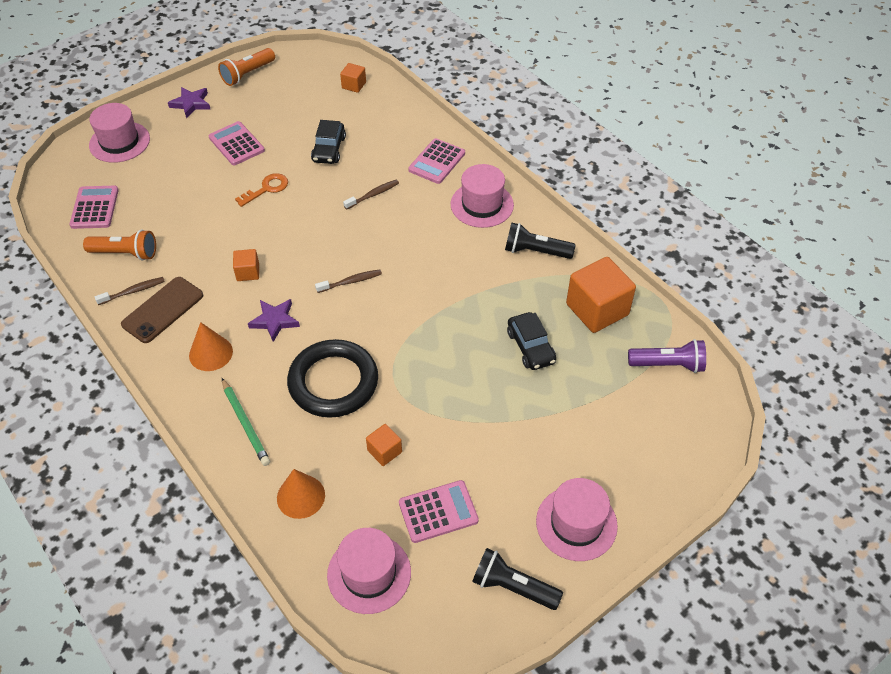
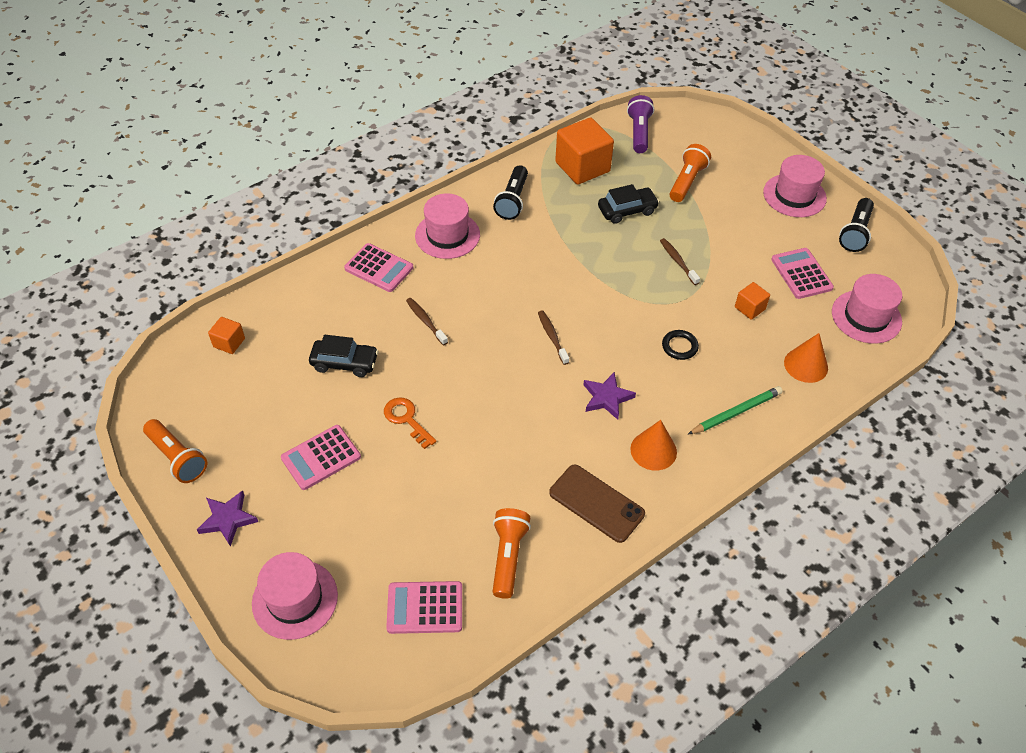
camera: 90 degrees left, 0 degrees up
brown toothbrush [95,277,165,305] -> brown toothbrush moved to [660,238,700,285]
orange cube [233,249,259,281] -> none
black ring [287,339,378,418] -> black ring [662,330,699,360], size x0.42
none -> orange flashlight [670,144,711,202]

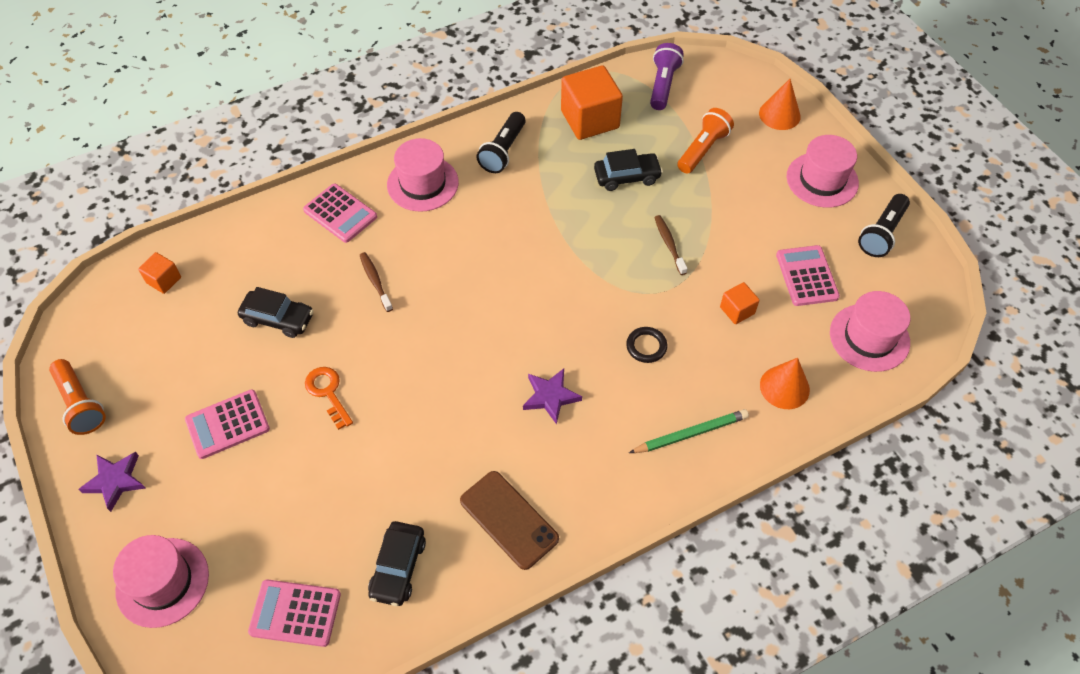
camera: 10 degrees right, 5 degrees up
orange flashlight [492,508,531,599] -> black car [368,521,426,606]
brown toothbrush [538,310,569,365] -> none
orange cone [630,420,677,471] -> orange cone moved to [759,79,801,130]

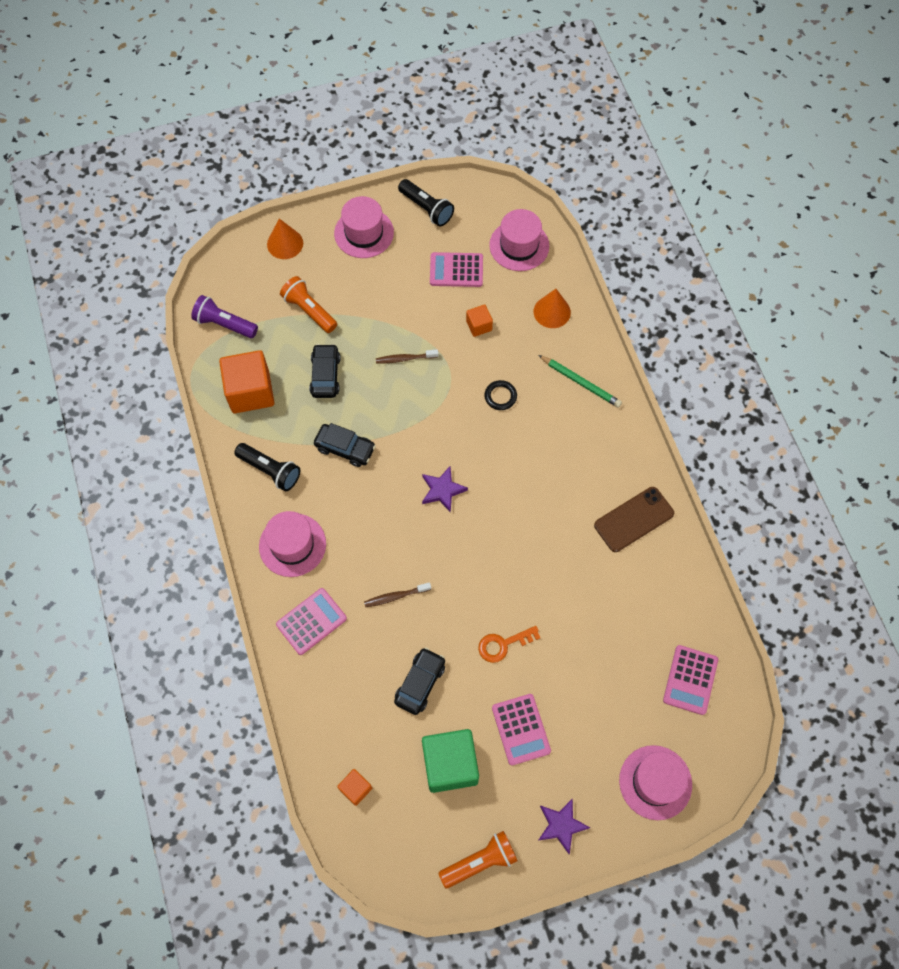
camera: 80 degrees left, 10 degrees up
black car [368,521,426,606] -> black car moved to [314,423,376,467]
purple star [523,369,582,425] -> purple star moved to [422,467,468,513]
green pencil [629,409,749,453] -> green pencil turned 135 degrees clockwise [538,355,622,408]
none -> green cube [422,729,479,793]

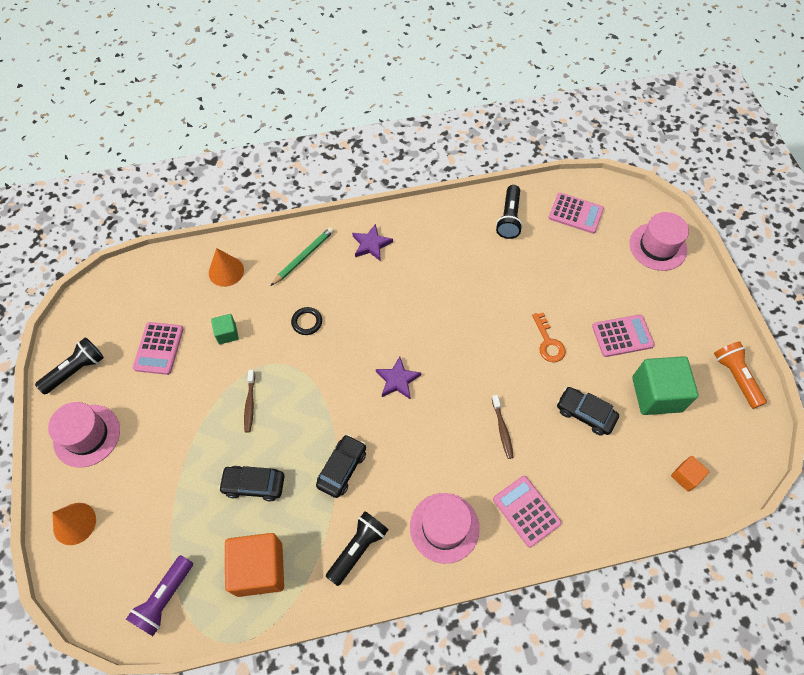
camera: 85 degrees left, 5 degrees down
orange flashlight [280,276,337,333] -> none
orange cube [466,305,493,337] -> green cube [211,314,239,344]
pink hat [489,209,549,271] -> none
purple star [538,798,590,854] -> purple star moved to [352,224,393,261]
brown phone [594,487,674,552] -> none
none -> black flashlight [496,185,523,239]

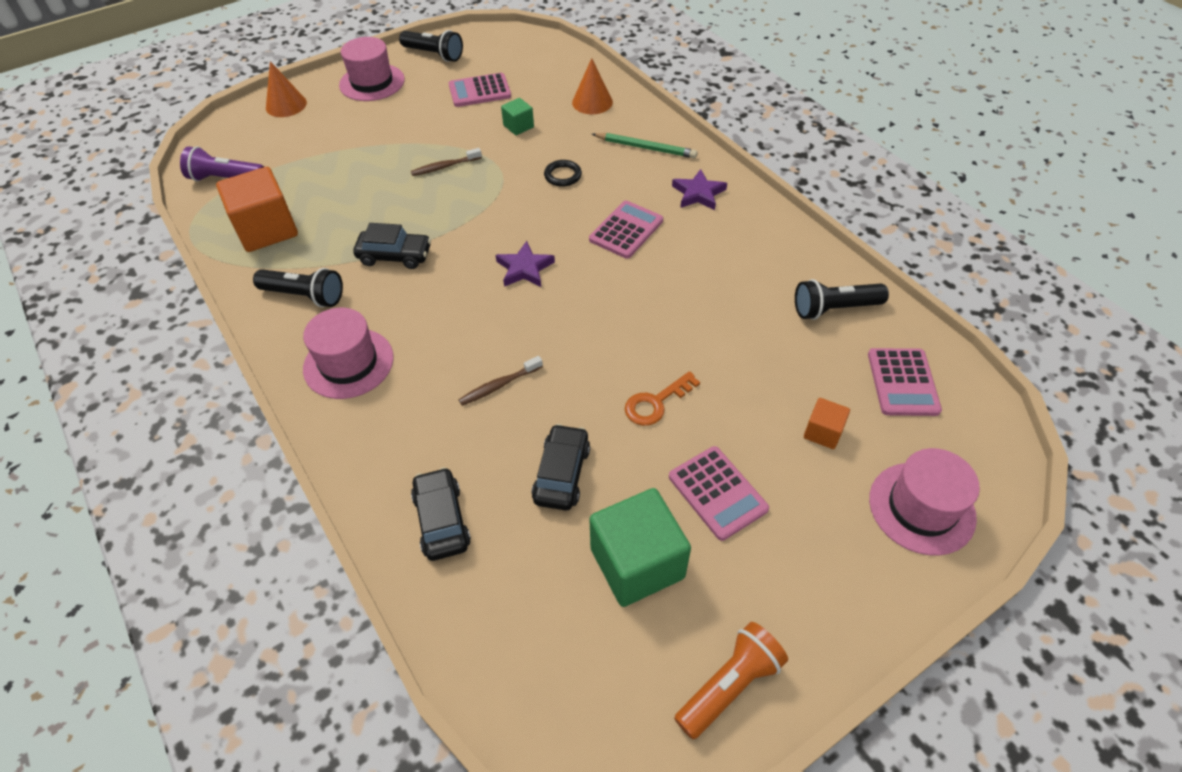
camera: 70 degrees right, 10 degrees down
black car [219,466,285,501] -> black car moved to [411,467,471,561]
pink calculator [493,476,562,548] -> pink calculator moved to [589,200,663,259]
orange cube [671,456,710,492] -> orange cube moved to [804,398,850,449]

